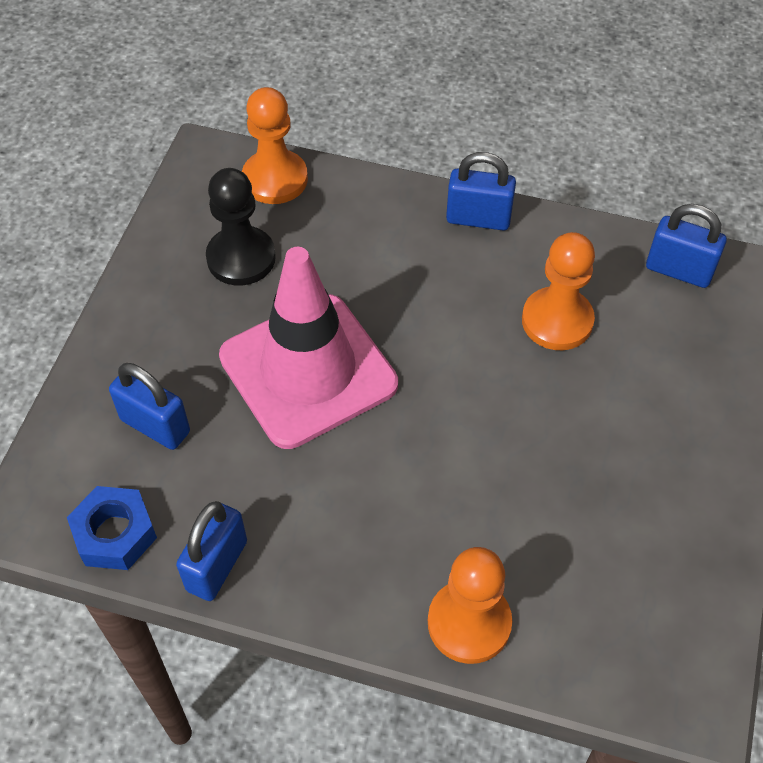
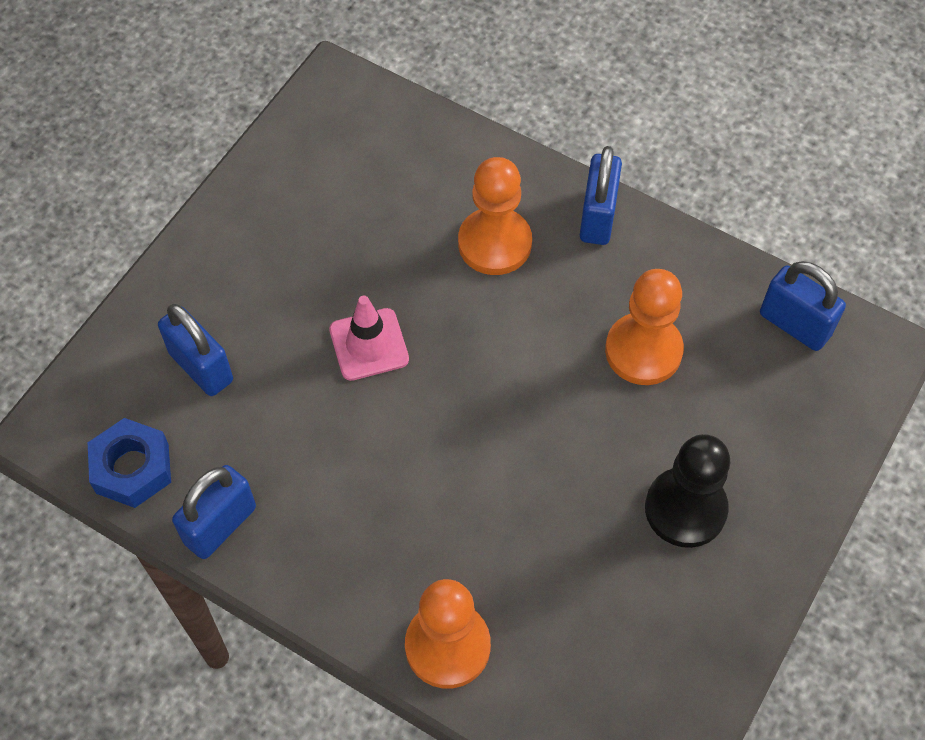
camera: 15 degrees right, 5 degrees up
black pawn [206,168,276,286] -> black pawn moved to [645,434,730,548]
pink traffic cone [219,247,398,449] -> pink traffic cone [329,296,409,381], size x0.46
orange pawn [242,87,308,204] -> orange pawn moved to [458,157,532,275]
blue padlock [446,152,516,230] -> blue padlock turned 75 degrees clockwise [580,146,622,245]

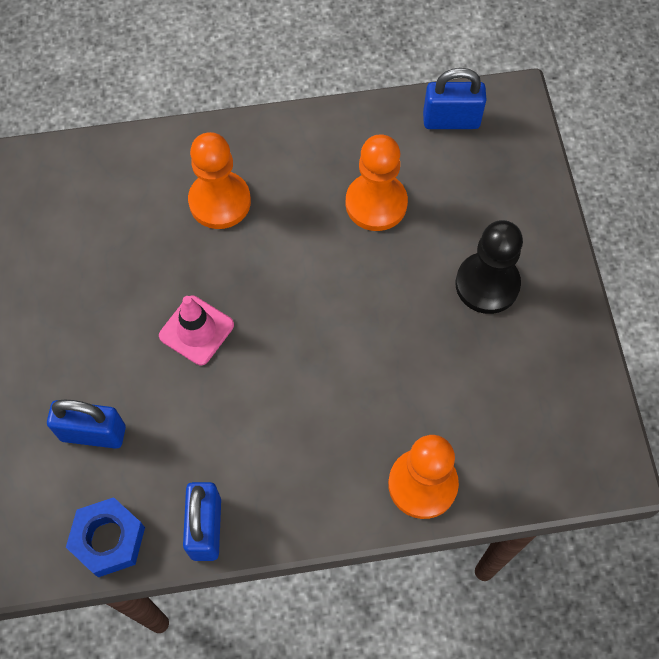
camera: 40 degrees left, 5 degrees up
blue padlock [580,146,622,245] -> none

